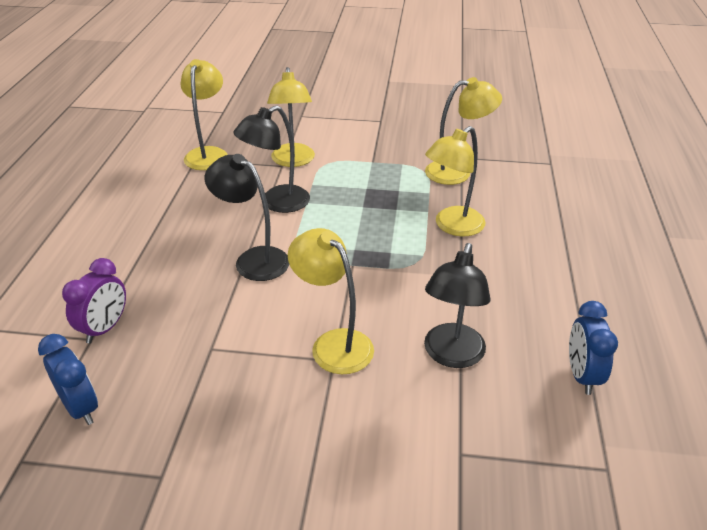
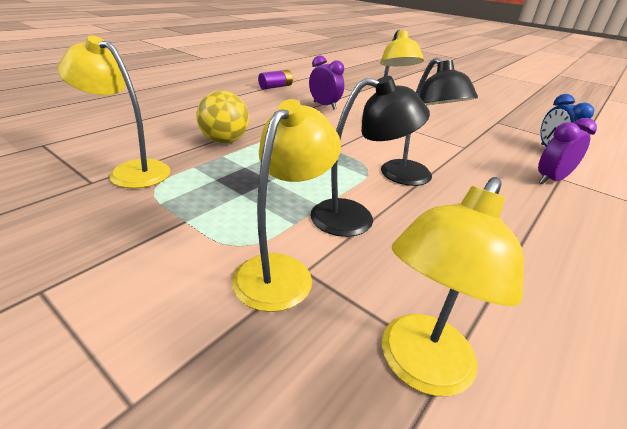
camera: 150 degrees left, 5 degrees down
black lamp [424,243,490,368] -> purple clock [309,56,344,110]
yellow lamp [425,126,485,237] -> yellow ball [196,91,249,143]
blue clock [569,301,618,395] -> purple battery [258,70,293,89]

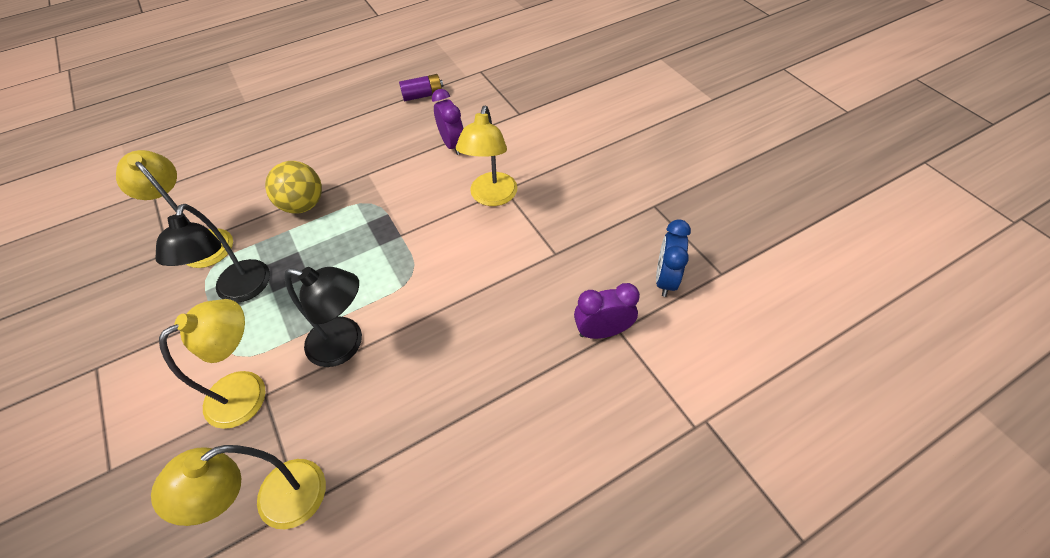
camera: 25 degrees right, 20 degrees up
black lamp [381,57,478,186] -> black lamp moved to [155,204,270,303]

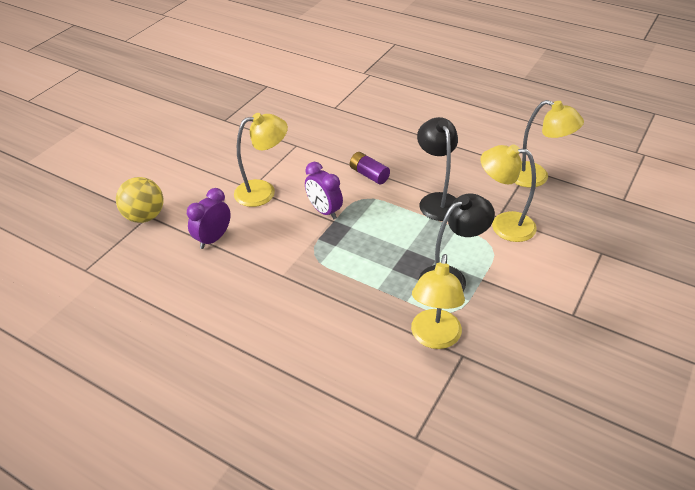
camera: 120 degrees left, 10 degrees down
yellow ball [265,161,322,213] -> yellow ball moved to [116,177,164,223]
purple battery [399,74,443,101] -> purple battery moved to [350,152,390,184]
purple clock [574,283,640,339] -> purple clock moved to [305,162,343,219]
blue clock [656,219,691,297] -> none

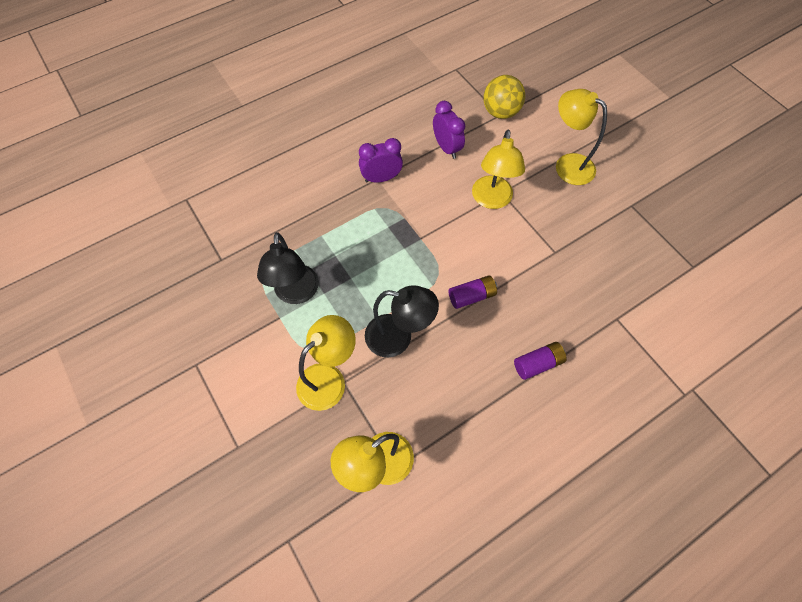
camera: 115 degrees right, 20 degrees up
purple clock [305,162,343,219] -> purple clock moved to [359,138,403,183]
yellow lamp [411,254,465,349] -> yellow lamp moved to [556,89,607,185]
none -> purple battery [514,342,567,380]

